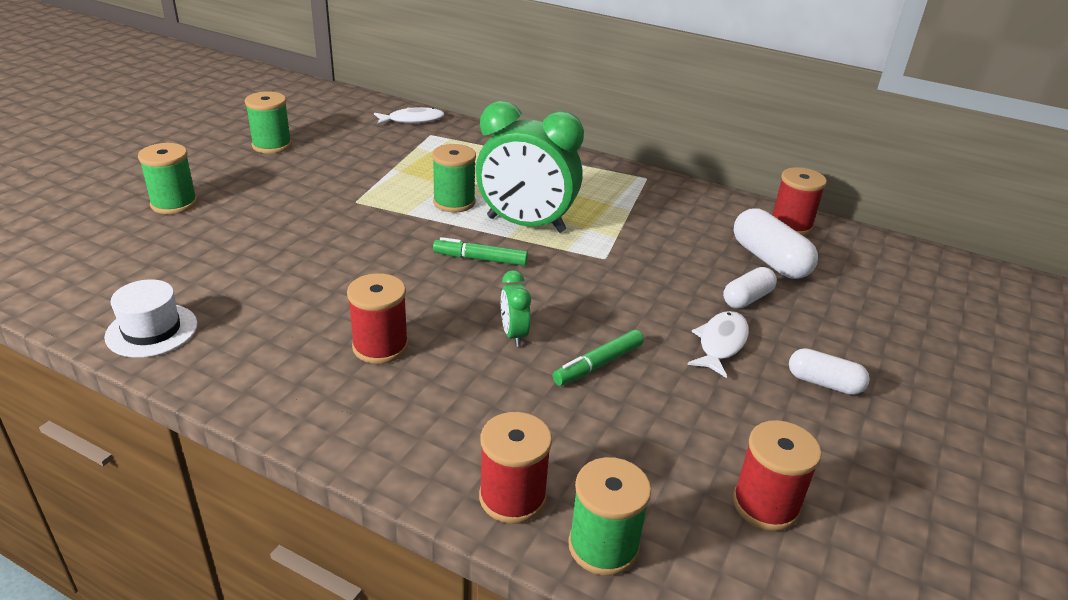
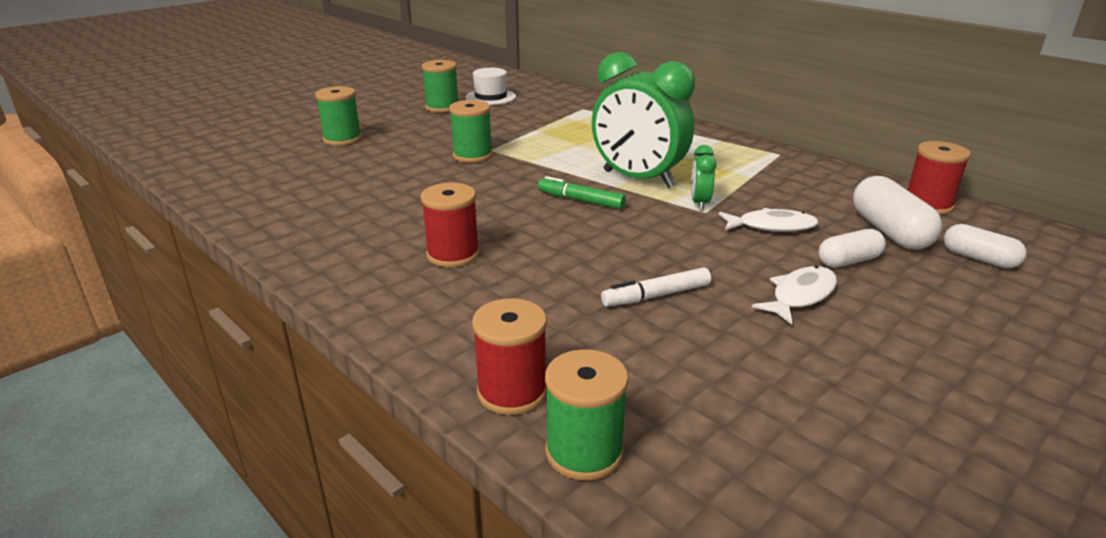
camera: 20 degrees right, 5 degrees down
white hat [104,279,197,358] -> white hat moved to [466,68,516,105]
white fish [374,107,445,125] -> white fish moved to [719,208,819,232]
green spool [432,144,476,212] -> green spool moved to [449,100,493,163]
green clock [501,270,531,347] -> green clock moved to [691,145,716,210]
green marker [553,330,644,386] -> white marker [601,267,711,307]
red spool [733,420,822,531] -> none
white capsule [789,348,870,395] -> white capsule moved to [944,224,1027,269]

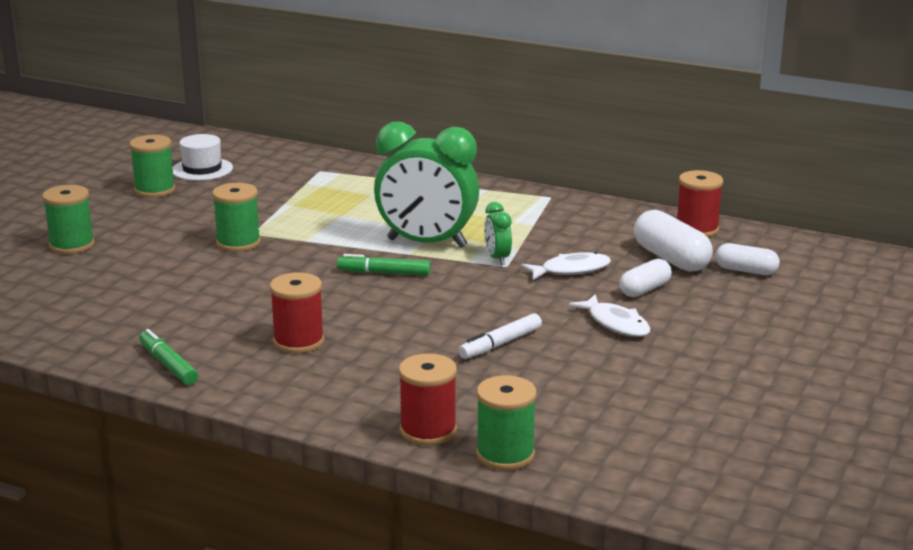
camera: 20 degrees left, 5 degrees down
white fish [752,266,837,325] -> white fish turned 120 degrees clockwise [569,294,650,337]
none -> green marker [139,329,198,385]

